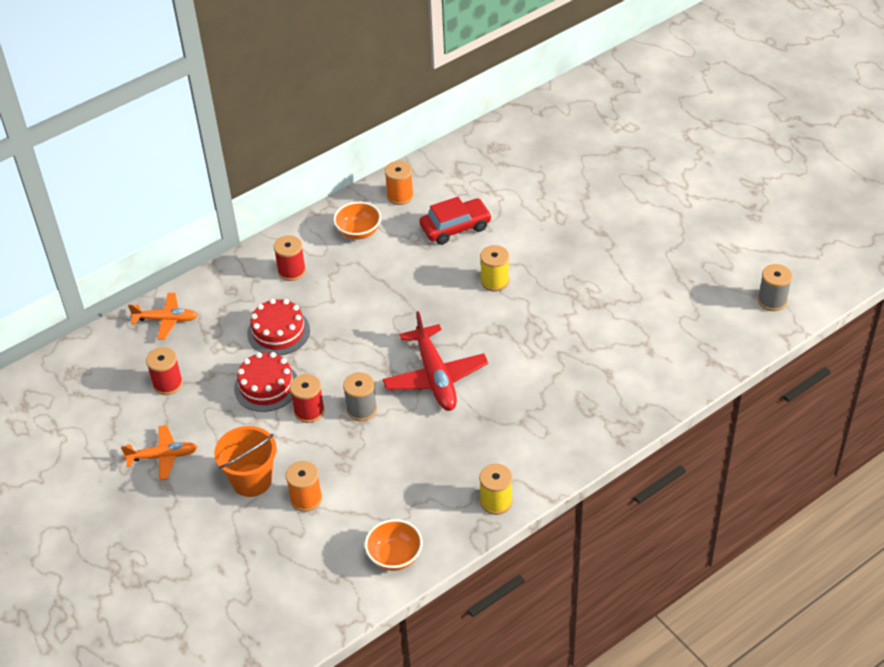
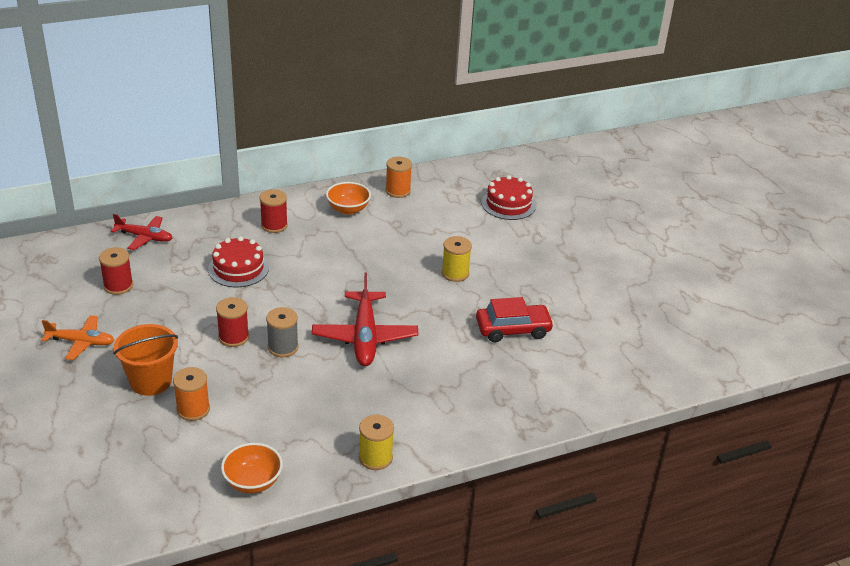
camera: 10 degrees right, 10 degrees down
orange plane [128,293,198,340] -> red plane [111,214,172,250]
red cake [234,352,297,412] -> red cake moved to [482,175,536,220]
red car [419,197,492,245] -> red car moved to [476,297,554,343]
grey spool [758,264,792,311] -> none

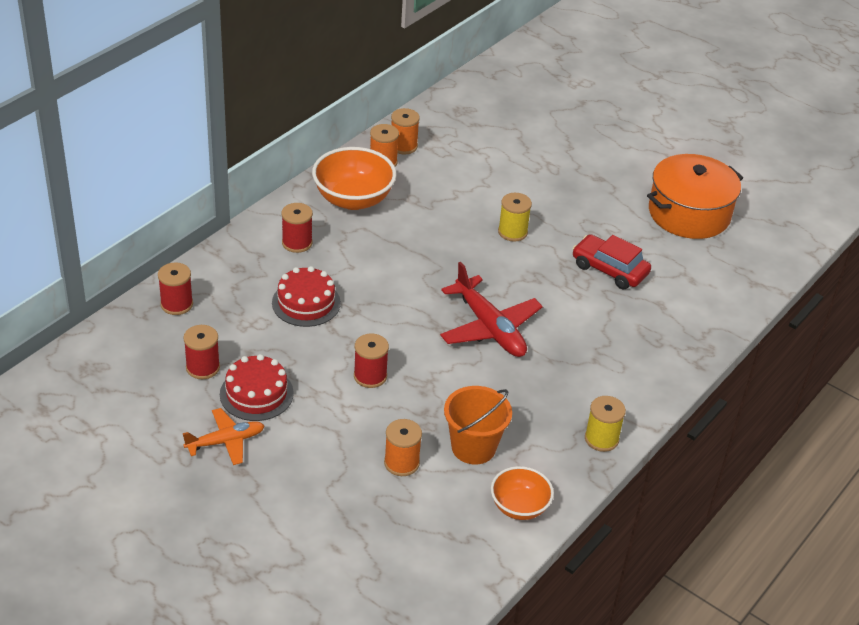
camera: 30 degrees left, 5 degrees up
red plane [111,214,172,250] -> red spool [158,262,193,315]
orange bucket [113,324,178,396] -> orange bucket moved to [444,386,512,464]
grey spool [266,307,298,357] -> none
orange bowl [326,182,371,215] -> orange bowl [312,147,396,210], size x1.64
red car [476,297,554,343] -> red car turned 105 degrees counterclockwise [572,234,651,289]
red cake [482,175,536,220] -> red cake moved to [220,354,294,421]
none -> orange spool [391,108,420,154]
none -> orange pot [647,154,743,239]

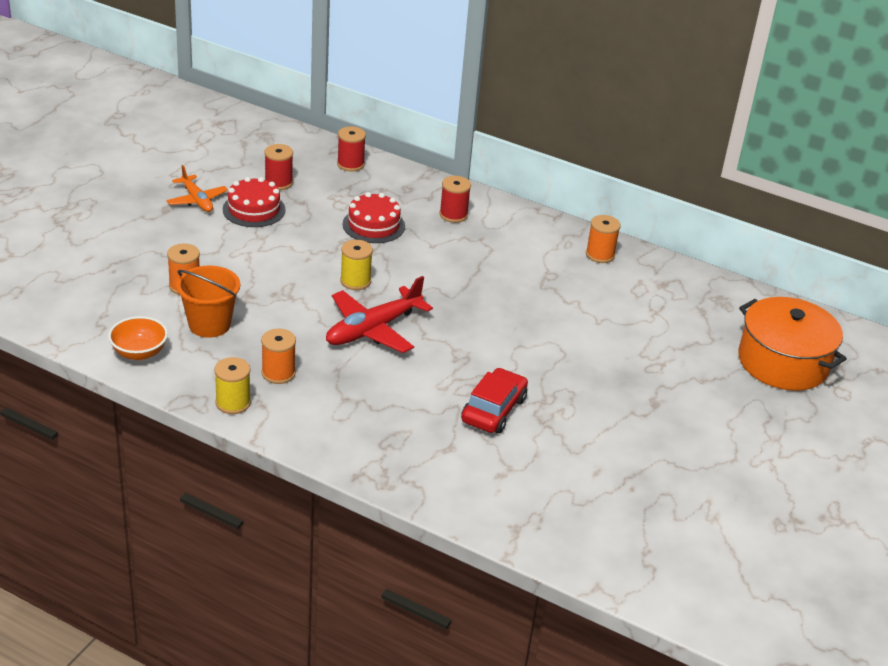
camera: 80 degrees right, 5 degrees down
orange bowl [312,147,396,210] -> none
red spool [354,333,389,388] -> none
orange spool [391,108,420,154] -> orange spool moved to [261,329,296,384]
yellow spool [498,193,532,242] -> yellow spool moved to [340,240,373,290]
orange pot [647,154,743,239] -> orange pot moved to [738,297,847,391]

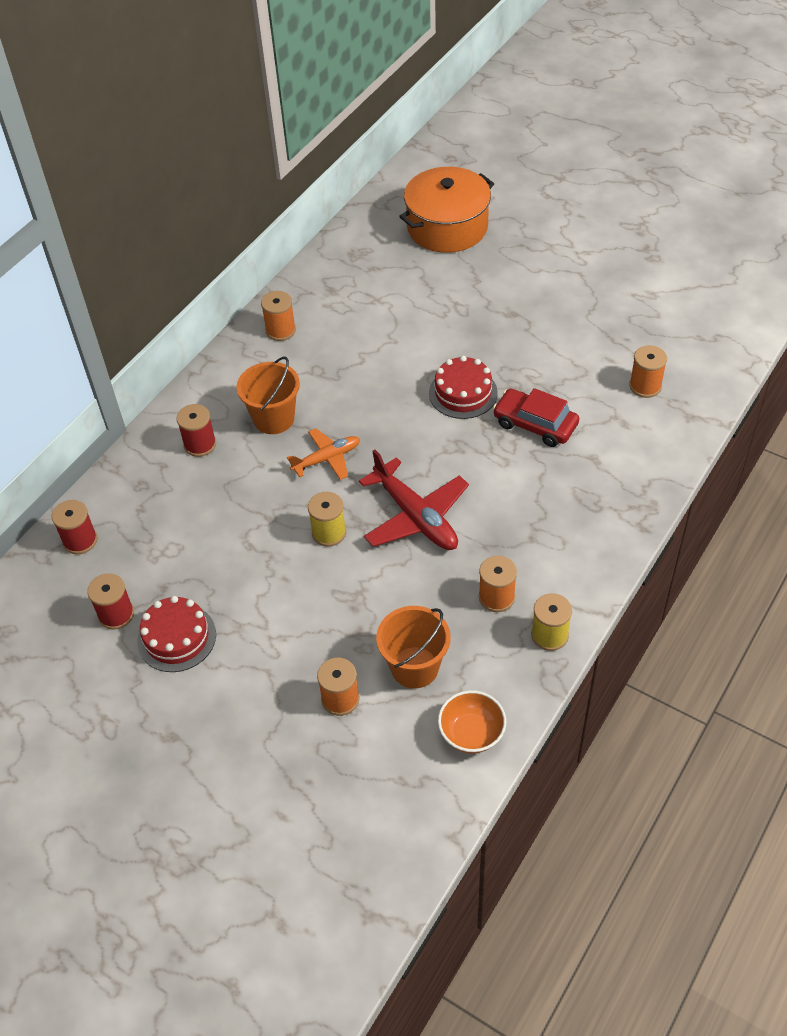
camera: 80 degrees left, 15 degrees up
orange plane [166,165,228,212] -> orange plane moved to [287,428,360,480]
red cake [343,192,405,243] -> red cake moved to [429,356,498,419]
none -> orange bucket [236,357,300,434]
none -> orange spool [629,345,667,398]

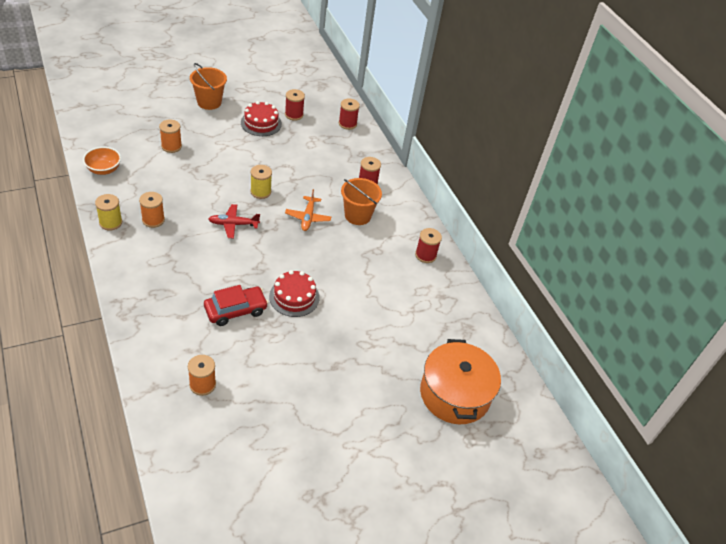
camera: 115 degrees right, 5 degrees down
orange spool [261,291,296,341] -> red spool [415,228,442,263]
red plane [359,449,469,550] -> red plane [208,204,260,238], size x0.62
orange bucket [376,606,450,689] -> orange bucket moved to [190,63,227,110]

